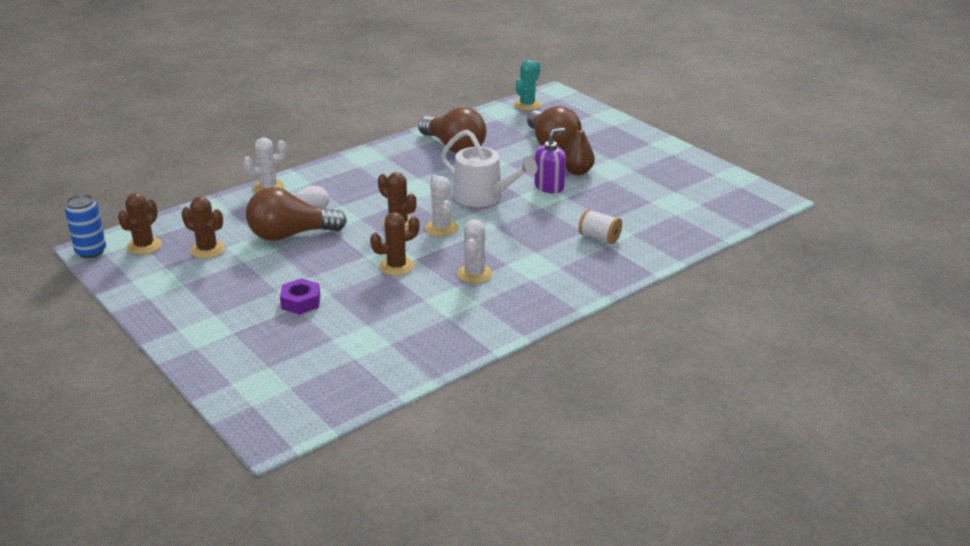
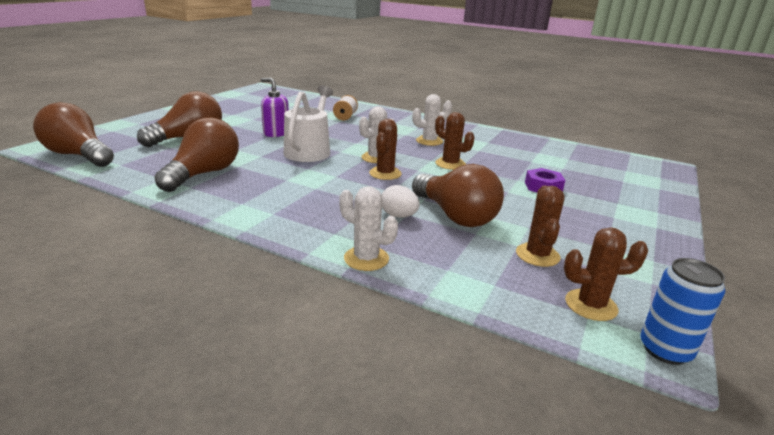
camera: 115 degrees left, 5 degrees down
turquoise cactus [514,60,541,111] -> brown light bulb [33,102,114,167]
brown pear [564,121,595,175] -> none

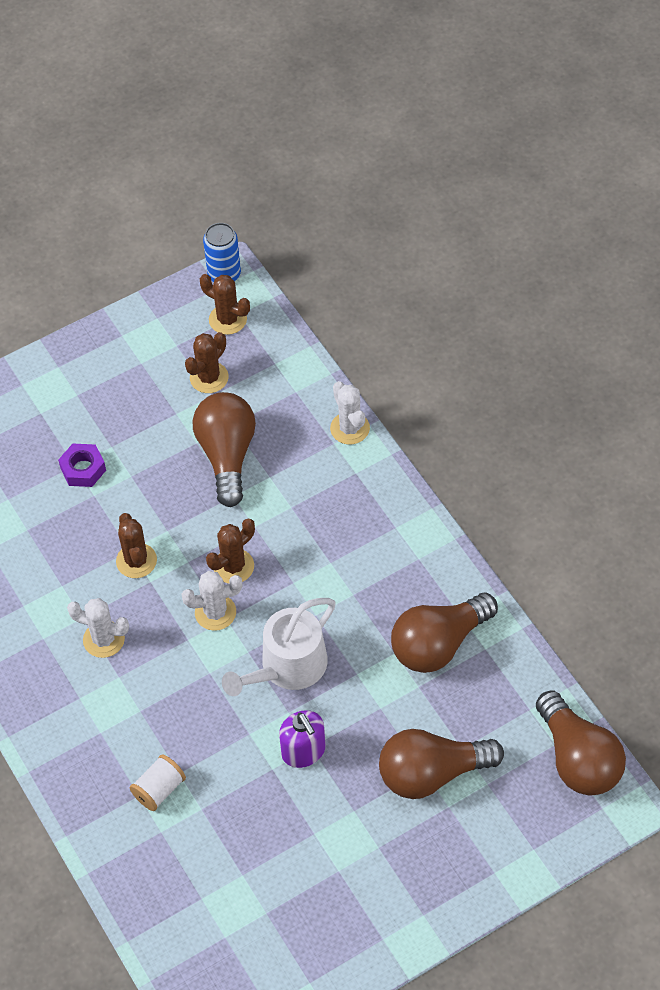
camera: 145 degrees left, 30 degrees up
white egg [382,185,420,218] -> none

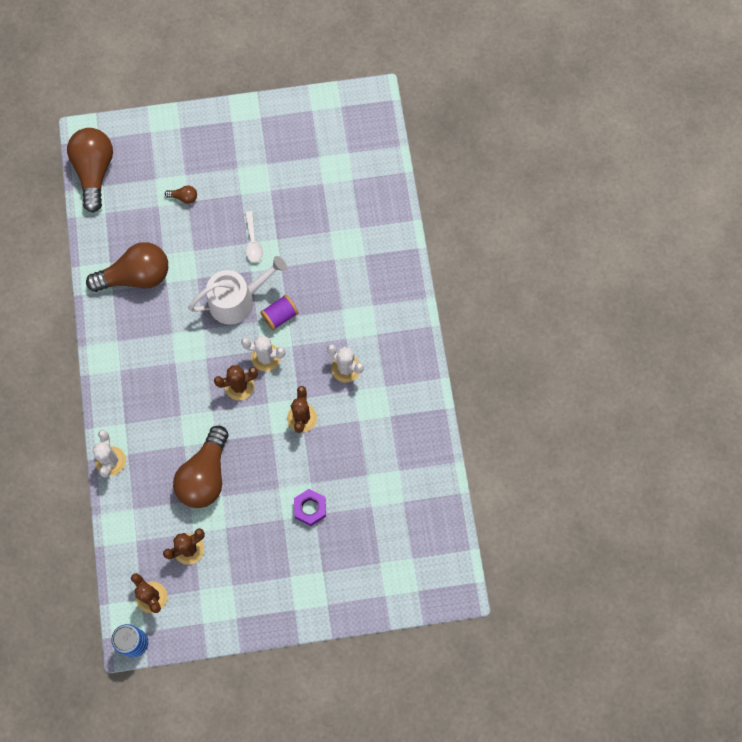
camera: 160 degrees left, 15 degrees up
white spool [130,754,186,811] -> none
purple soap dispenser [279,710,326,768] -> white spoon [245,211,263,263]
brown light bulb [379,729,504,799] -> brown light bulb [165,185,197,204], size x0.41
none -> purple spool [260,295,298,331]

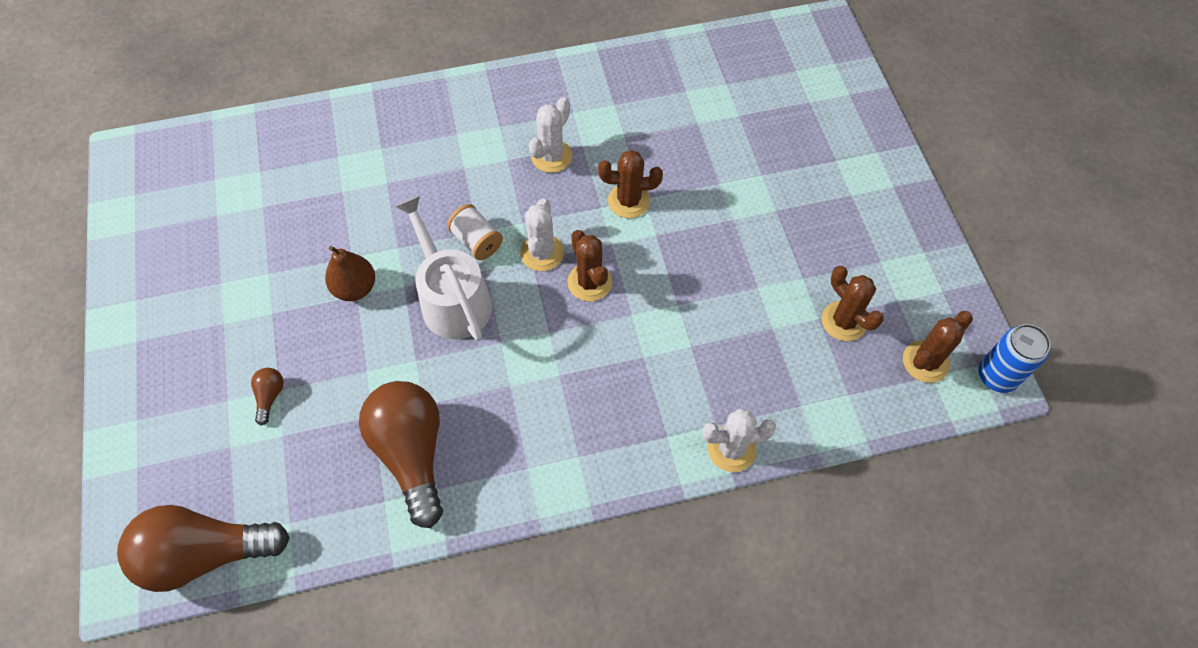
camera: 95 degrees left, 10 degrees down
brown light bulb [173,426,229,508] -> none
white spoon [245,211,263,263] -> brown pear [325,246,375,301]
purple spool [260,295,298,331] -> white spool [447,204,503,260]
purple nut [294,489,326,526] -> none

